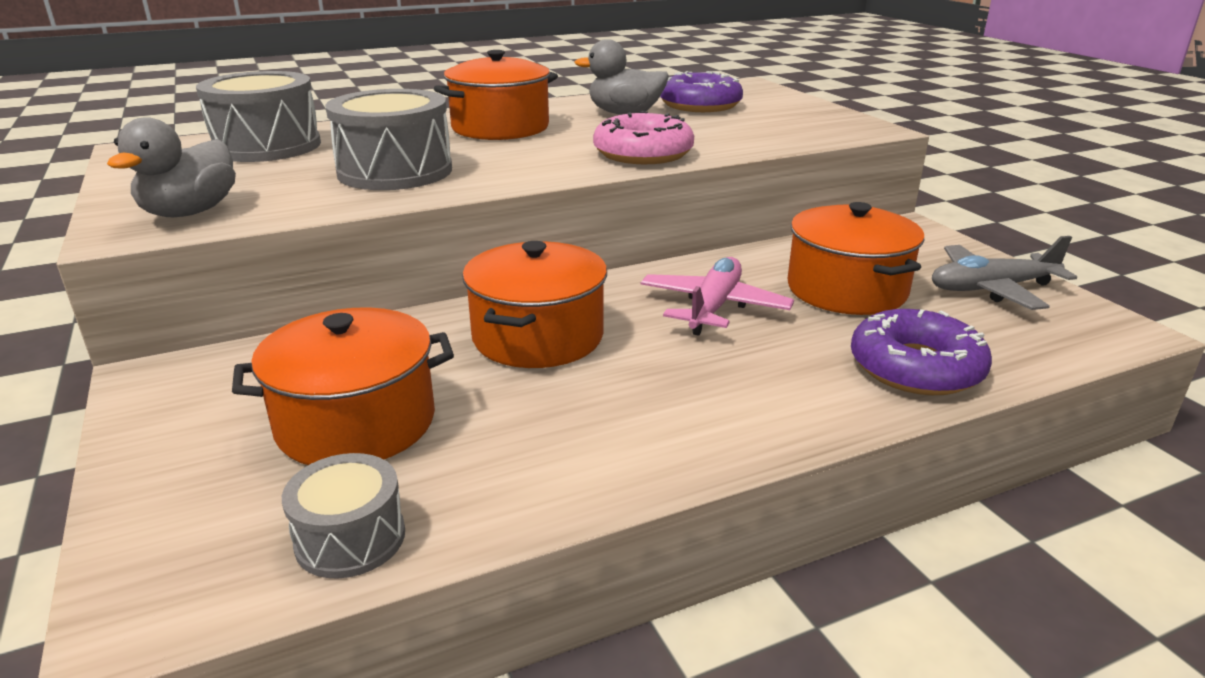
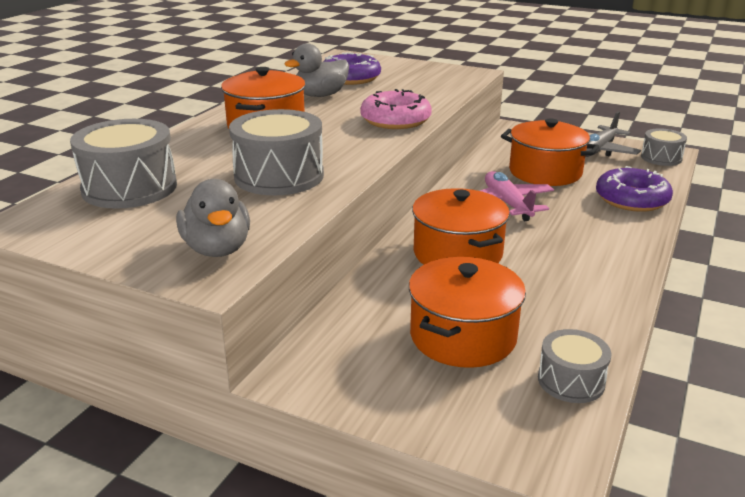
camera: 40 degrees left, 0 degrees up
none -> grey drum [641,128,687,166]

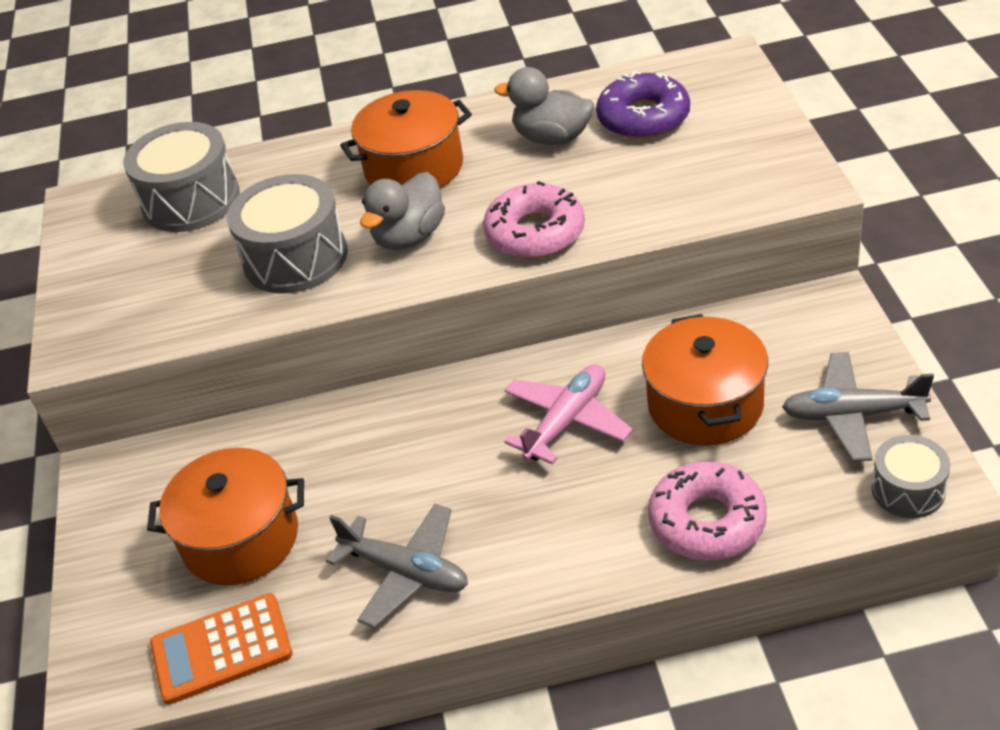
camera: 60 degrees right, 15 degrees up
grey duck [176,179,250,257] -> grey duck moved to [360,172,445,250]
orange pot [412,188,510,265] -> none
grey drum [538,329,612,403] -> orange calculator [150,593,292,705]
purple donut [596,166,673,212] -> pink donut [648,461,767,561]
none -> grey plane [326,504,468,628]

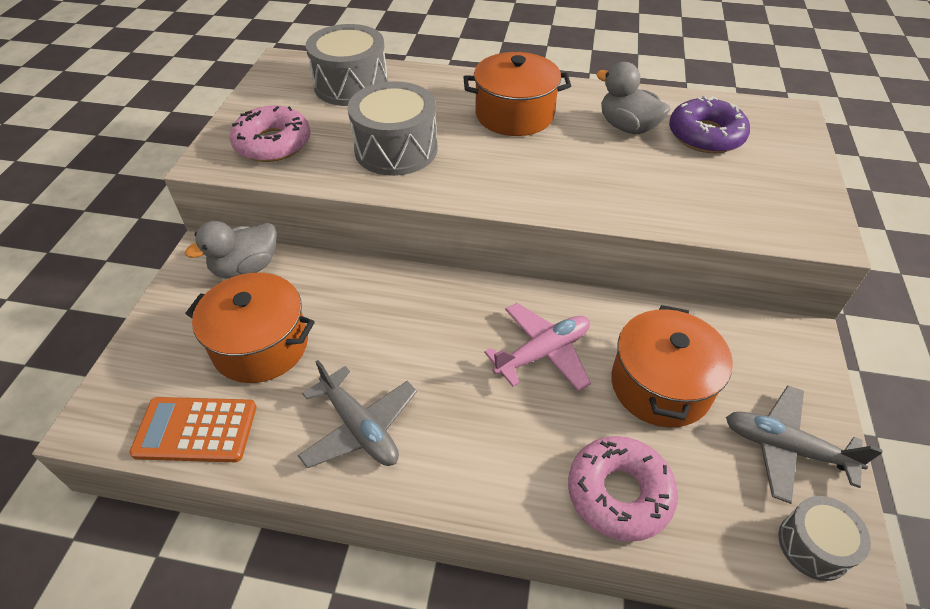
camera: 15 degrees right, 5 degrees up
grey duck [360,172,445,250] -> grey duck moved to [185,221,277,279]
pink donut [483,181,585,259] -> pink donut moved to [229,105,310,162]

